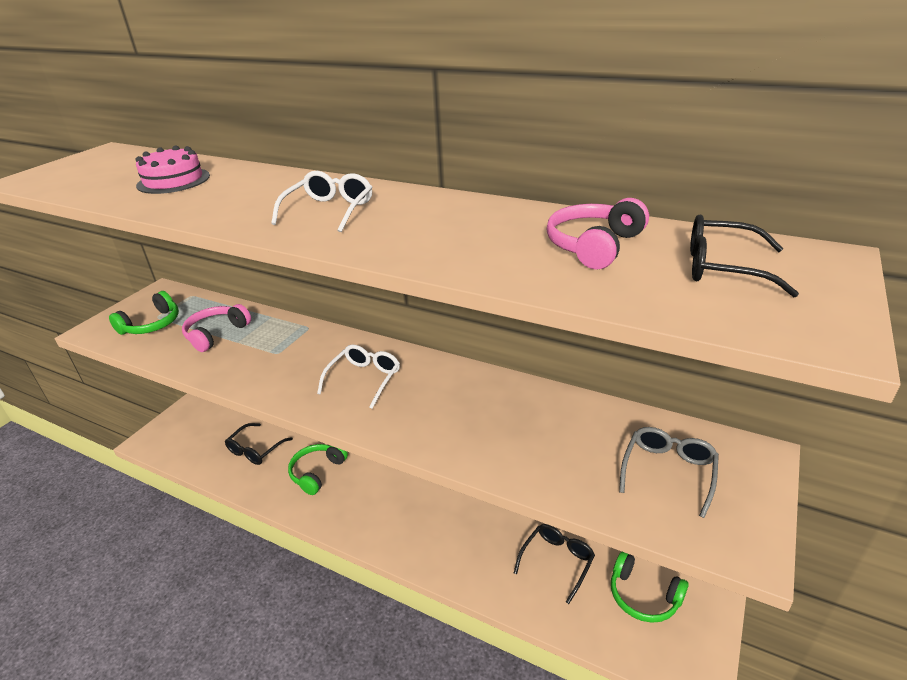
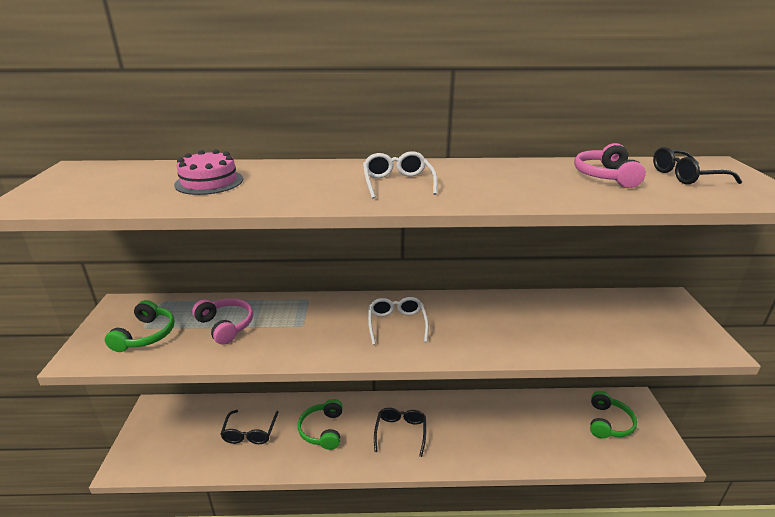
camera: 30 degrees left, 5 degrees down
pink headphones [182,304,251,352] -> pink headphones turned 135 degrees clockwise [192,298,253,345]
black glasses [514,524,595,604] -> black glasses moved to [374,408,426,457]
green headphones [611,551,689,623] -> green headphones turned 75 degrees counterclockwise [590,391,637,438]
grey glasses [619,427,719,518] -> none

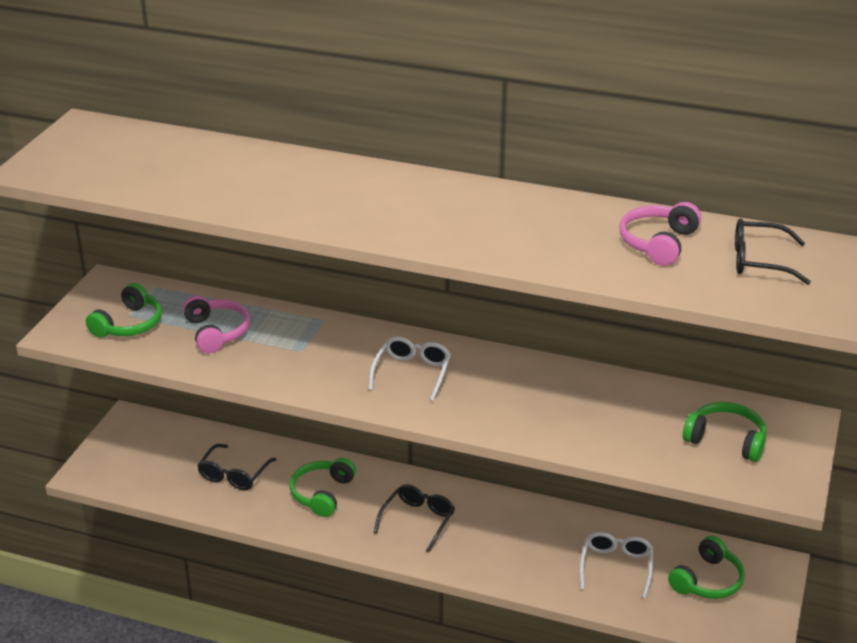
camera: 20 degrees right, 5 degrees up
pink cake [174,149,243,195] -> none
white glasses [363,151,437,199] -> white glasses moved to [580,532,653,598]
none -> green headphones [683,402,766,462]

